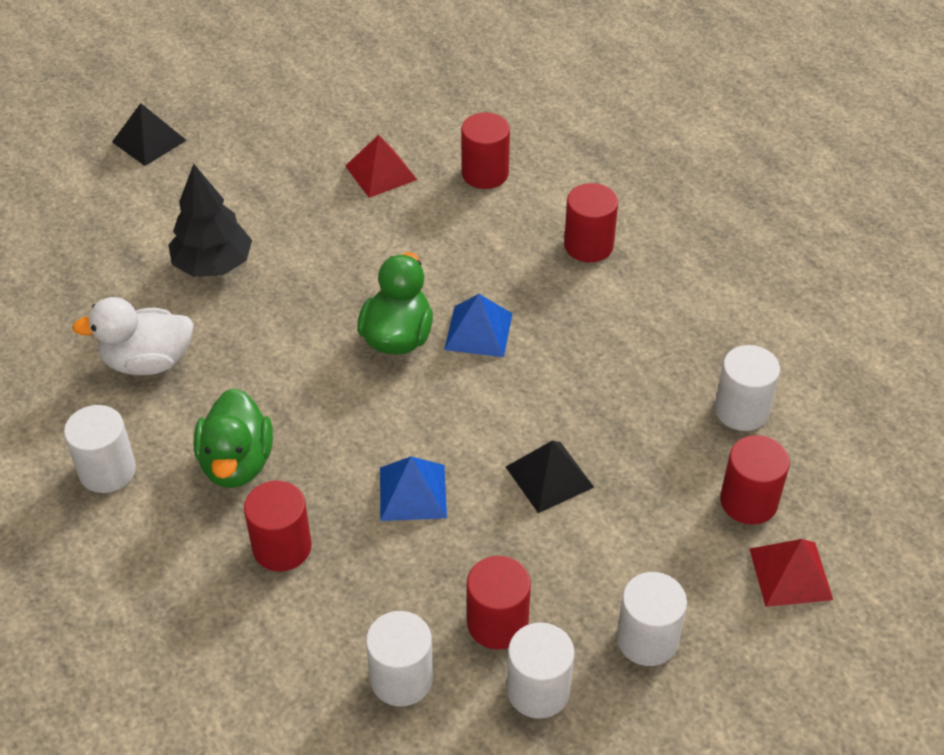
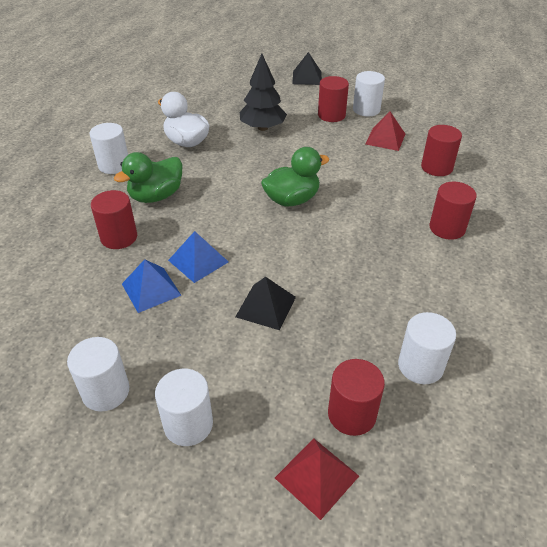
camera: 50 degrees right, 5 degrees down
white cylinder [366,611,433,706] -> white cylinder moved to [353,71,385,117]
blue pyramid [444,294,513,357] -> blue pyramid moved to [122,259,182,313]
red cylinder [467,556,531,649] -> red cylinder moved to [318,76,349,122]

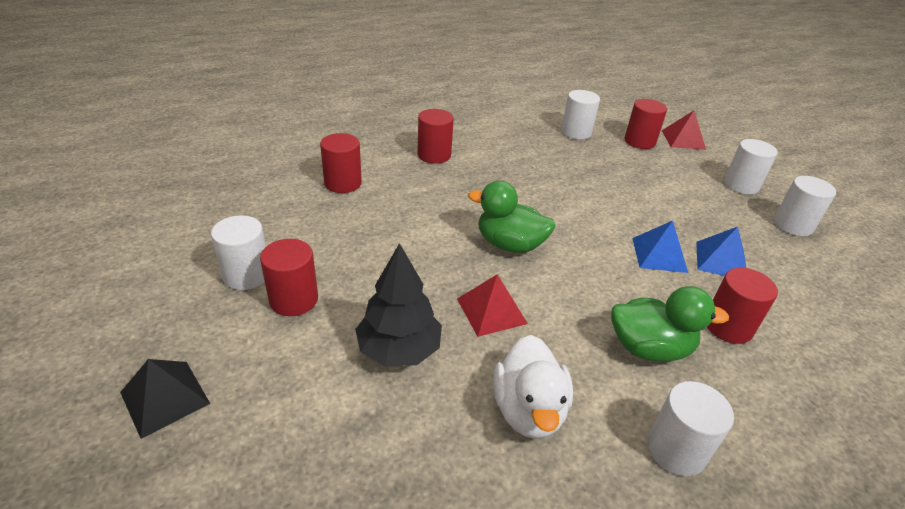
camera: 135 degrees left, 5 degrees down
black pyramid [235,277,296,330] -> none
red pyramid [365,111,405,151] -> red pyramid moved to [457,274,528,337]

